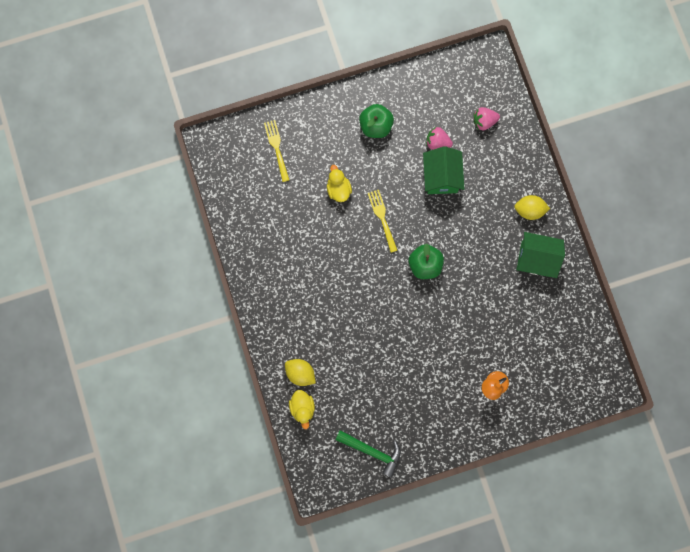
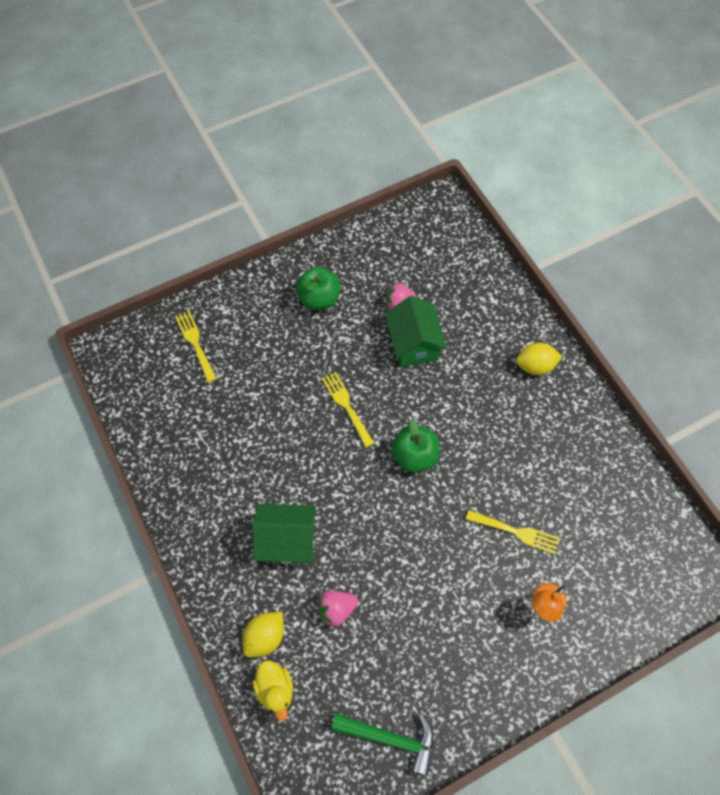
camera: 10 degrees left, 15 degrees down
yellow lemon [285,359,316,386] -> yellow lemon turned 75 degrees counterclockwise [242,612,284,657]
yellow duck [327,165,352,202] -> none
pink strawberry [473,107,500,130] -> pink strawberry moved to [318,591,358,627]
green house [516,232,565,278] -> green house moved to [252,504,316,564]
none -> yellow fork [466,510,560,554]

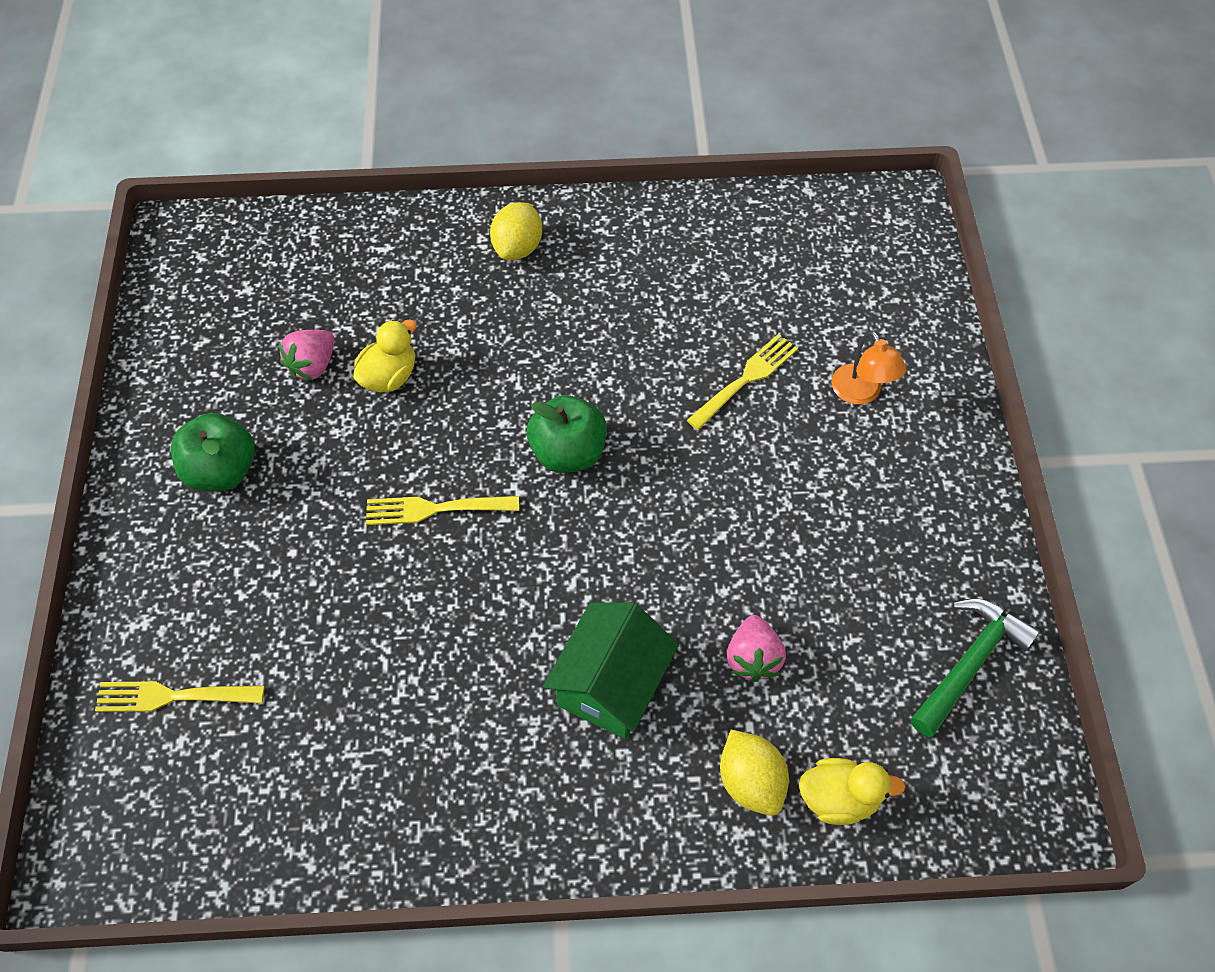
camera: 65 degrees left, 5 degrees down
green house [385,296,447,368] -> yellow duck [353,319,417,392]

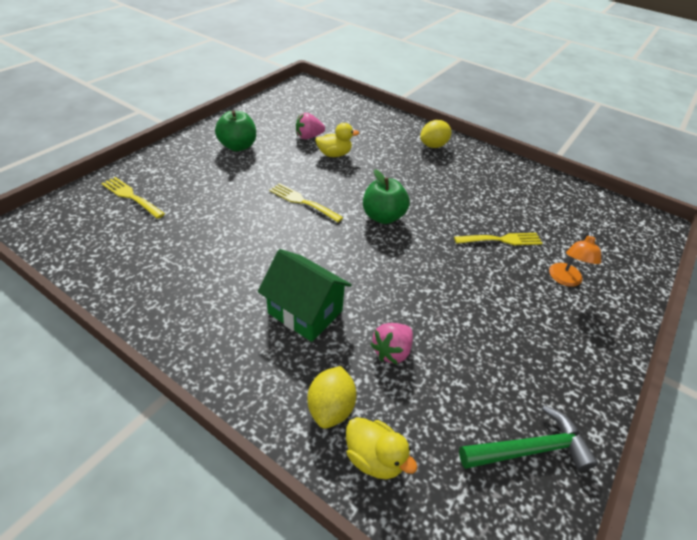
camera: 35 degrees right, 15 degrees down
green house [543,602,679,739] -> green house turned 60 degrees clockwise [258,249,352,342]

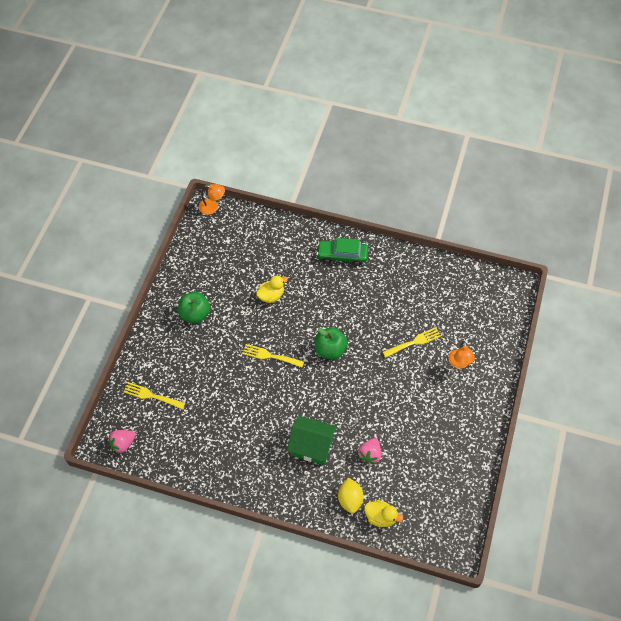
camera: 15 degrees left, 15 degrees up
pink strawberry [296,113,325,139] -> pink strawberry moved to [109,430,136,454]
yellow lemon [420,120,452,148] -> green car [317,238,368,266]
green hammer [459,405,598,471] -> none
none -> orange lamp [199,184,225,215]

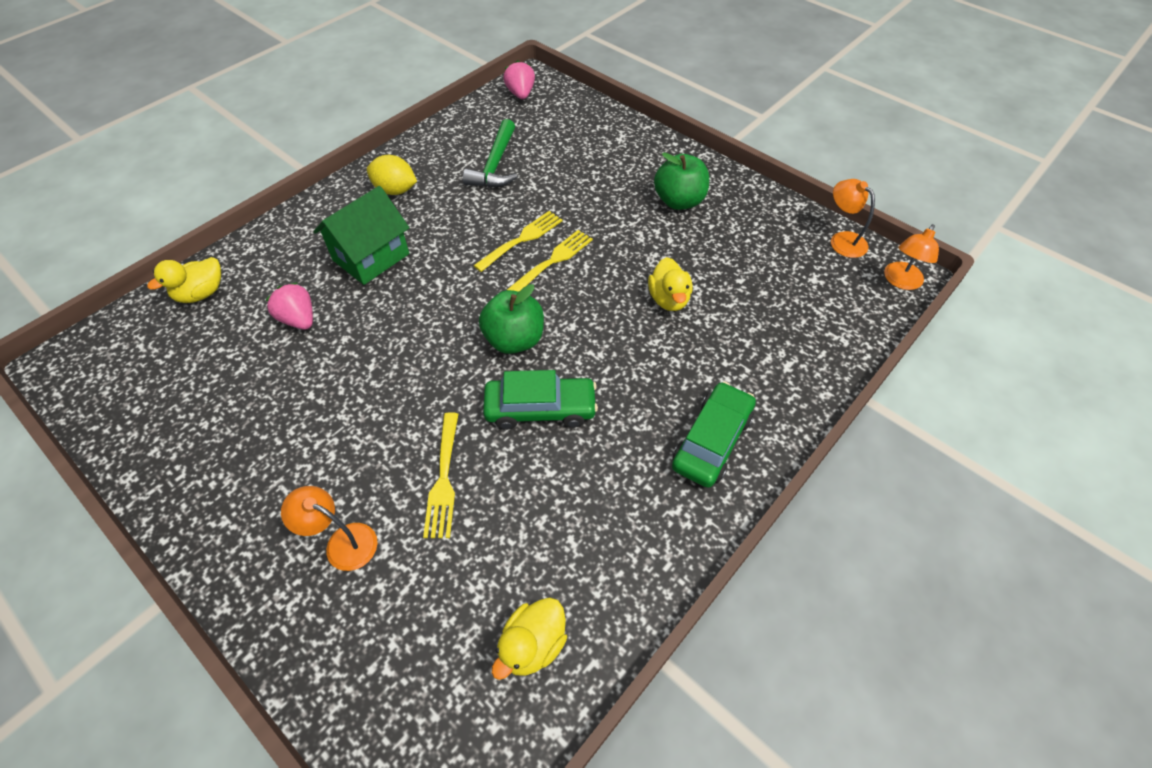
camera: 115 degrees right, 5 degrees down
yellow fork [123,382,185,409] -> yellow fork moved to [473,211,563,272]
yellow lemon [338,477,364,514] -> yellow lemon moved to [367,155,417,195]
none -> green hammer [463,119,517,187]
none -> green car [483,370,598,430]
none -> yellow duck [492,597,567,680]
none -> orange lamp [831,179,875,258]

